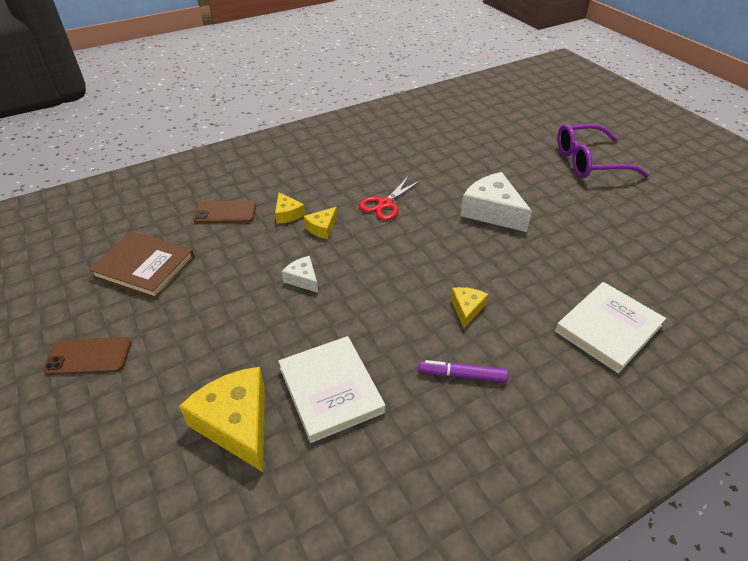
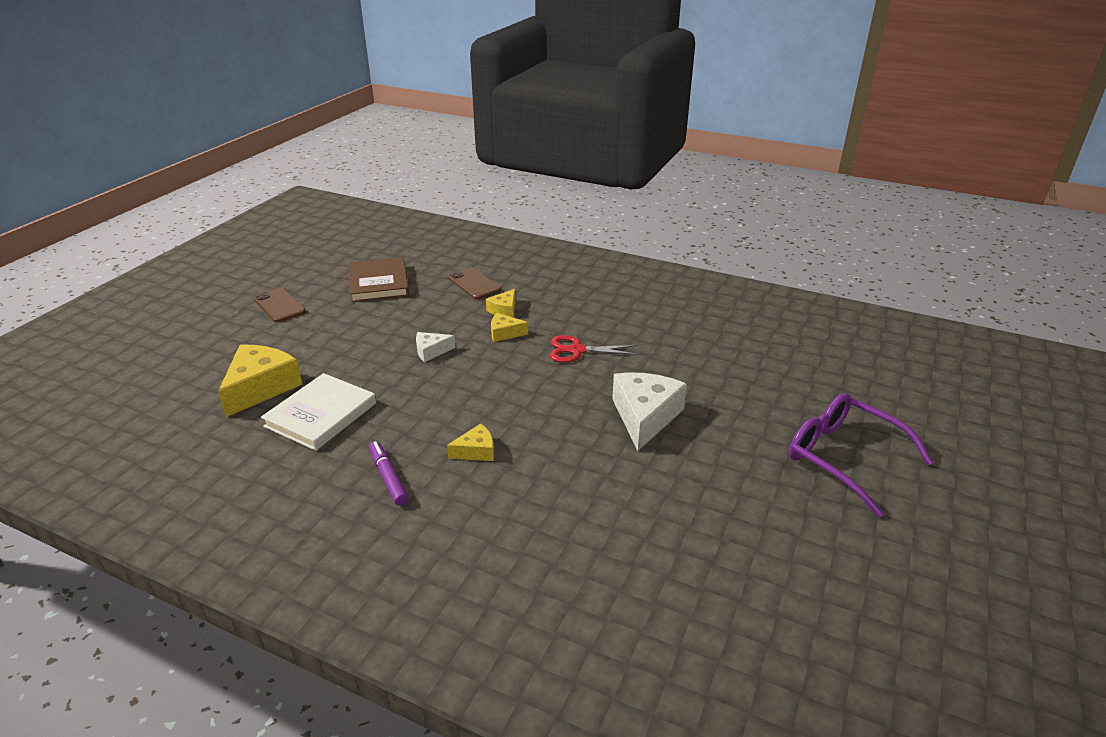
camera: 55 degrees right, 10 degrees down
white cheese [282,256,318,293] -> white cheese turned 120 degrees counterclockwise [416,332,455,362]
white book [555,282,666,373] -> none

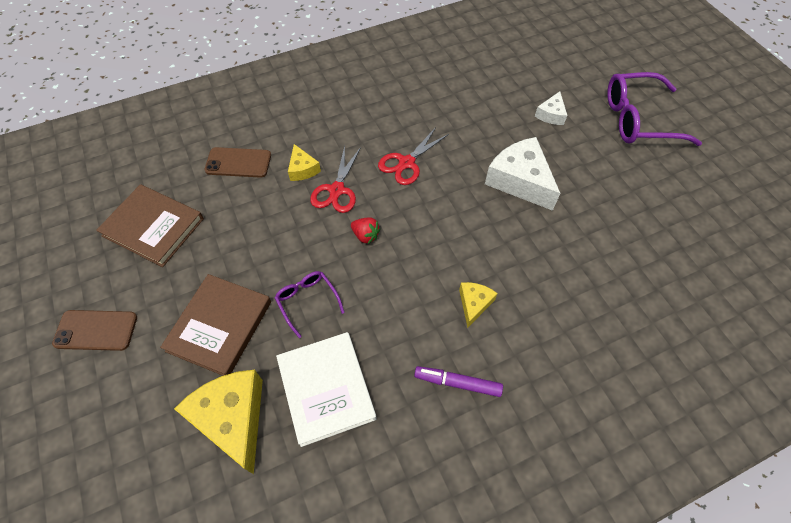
camera: 50 degrees left, 25 degrees up
white cheese [416,332,455,362] -> white cheese moved to [535,91,567,125]
yellow cheese [491,313,528,342] -> red scissors [310,146,361,213]
none -> brown book [160,274,271,376]
none -> purple glasses [275,271,345,338]
none -> red strawberry [351,217,380,244]

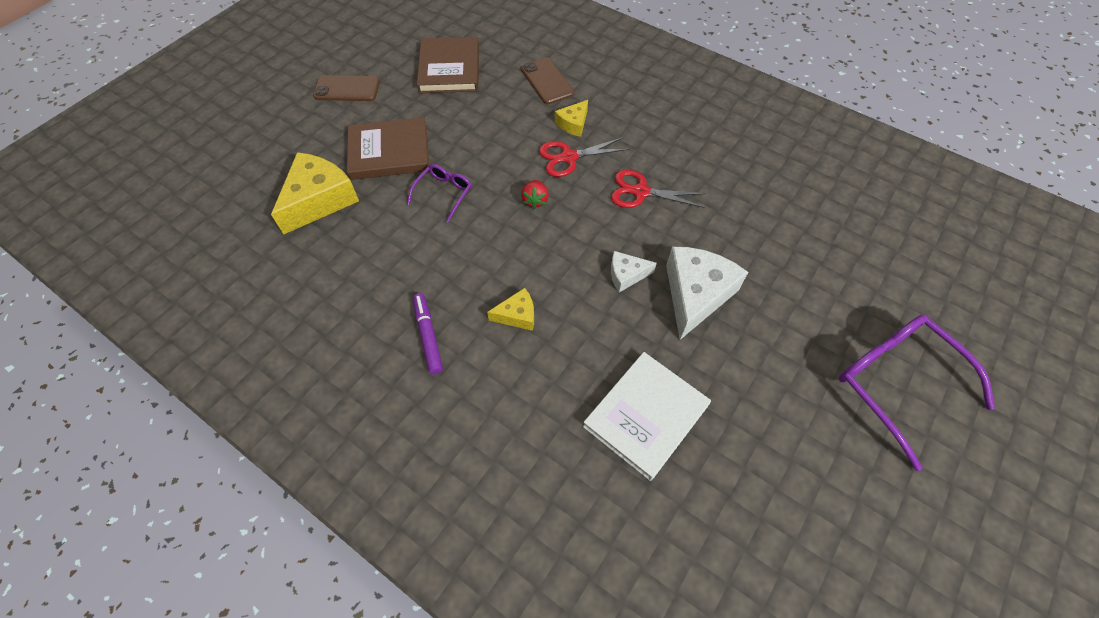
camera: 60 degrees right, 0 degrees up
brown phone [52,310,137,351] -> brown phone turned 60 degrees counterclockwise [313,75,380,101]
white book [276,332,377,447] -> white book moved to [583,352,711,481]
white cheese [535,91,567,125] -> white cheese moved to [611,251,657,292]

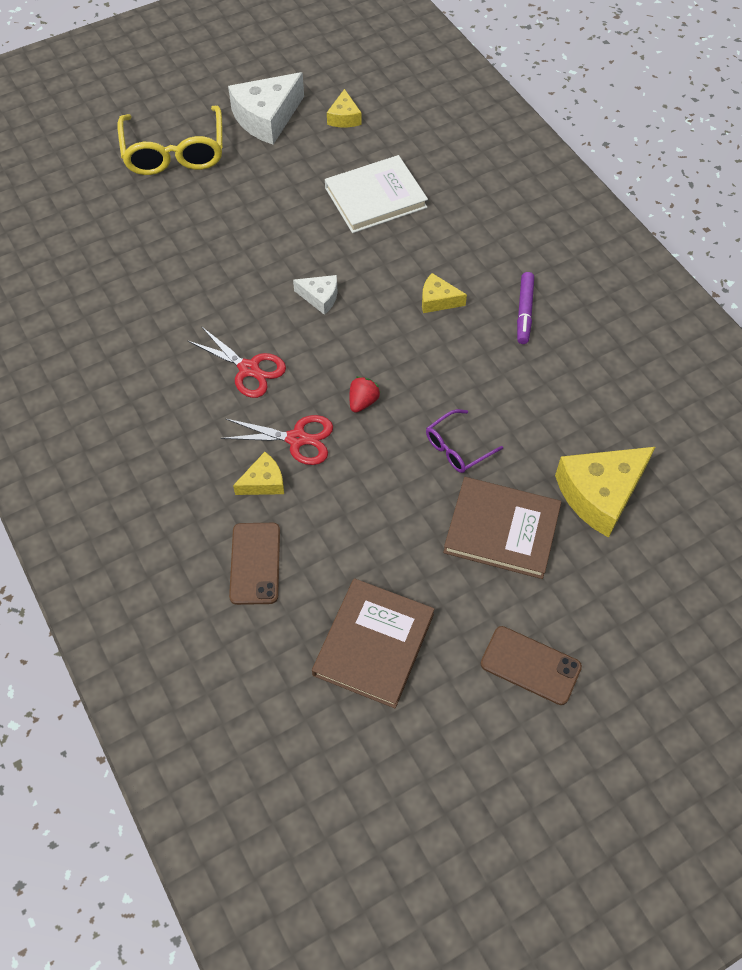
camera: 155 degrees left, 0 degrees up
white cheese [666,247,748,340] -> white cheese moved to [228,72,304,145]
purple glasses [839,314,995,471] -> yellow glasses [118,106,223,175]
none -> yellow cheese [327,89,362,127]

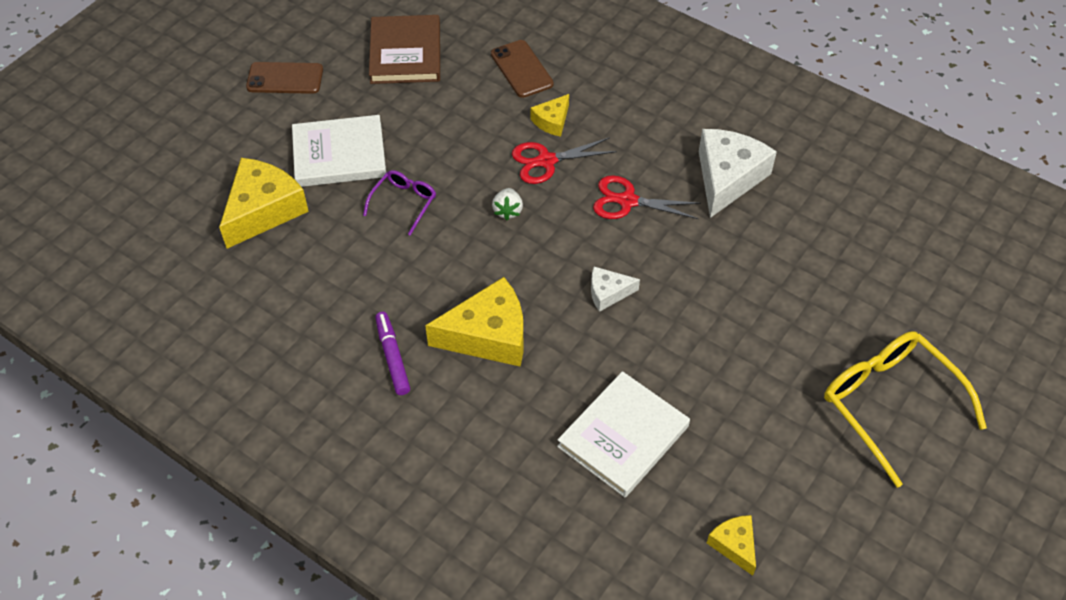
camera: 155 degrees right, 5 degrees down
white cheese [228,72,304,145] -> white cheese moved to [699,129,777,218]
red strawberry [350,376,381,413] -> white strawberry [492,188,523,220]
yellow cheese [422,273,467,313] -> yellow cheese [425,277,524,367], size x1.94
brown book [443,477,561,579] -> white book [292,115,386,187]

